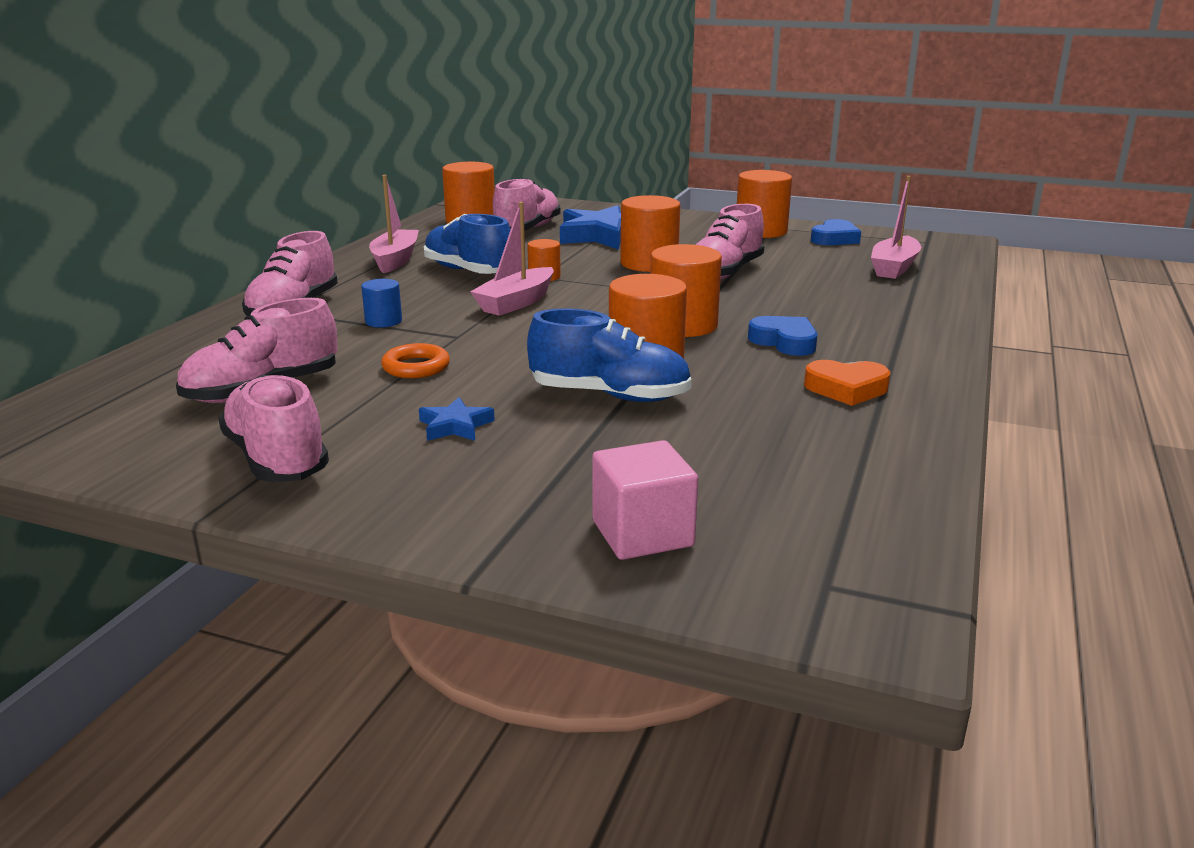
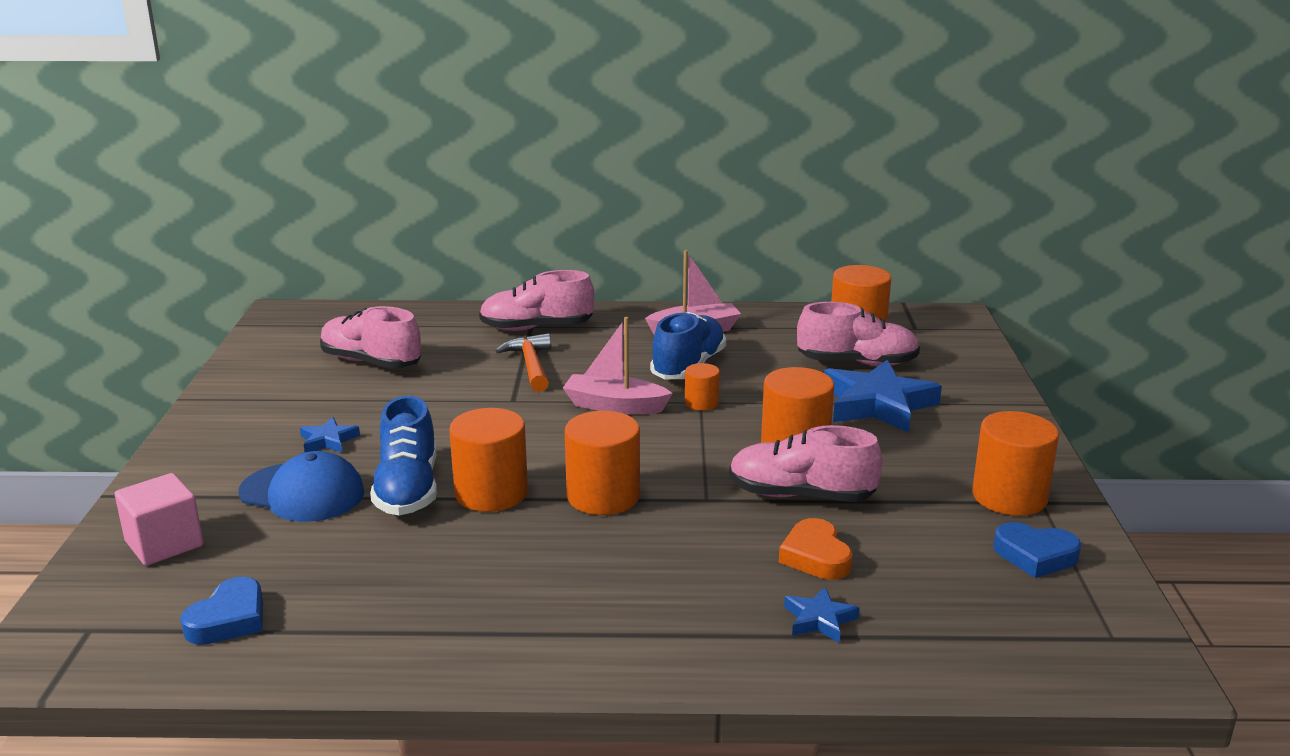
camera: 70 degrees right, 0 degrees up
pink shoe [218,374,329,482] -> none
blue cylinder [361,279,402,328] -> orange hammer [496,333,551,392]
orange ring [381,343,450,378] -> none
blue heart [748,316,818,356] -> blue heart moved to [180,577,263,645]
orange heart [804,360,890,406] -> orange heart moved to [779,518,853,580]
pink boat [871,176,921,279] -> none
none -> blue cap [239,451,364,522]
none -> blue star [784,587,860,643]

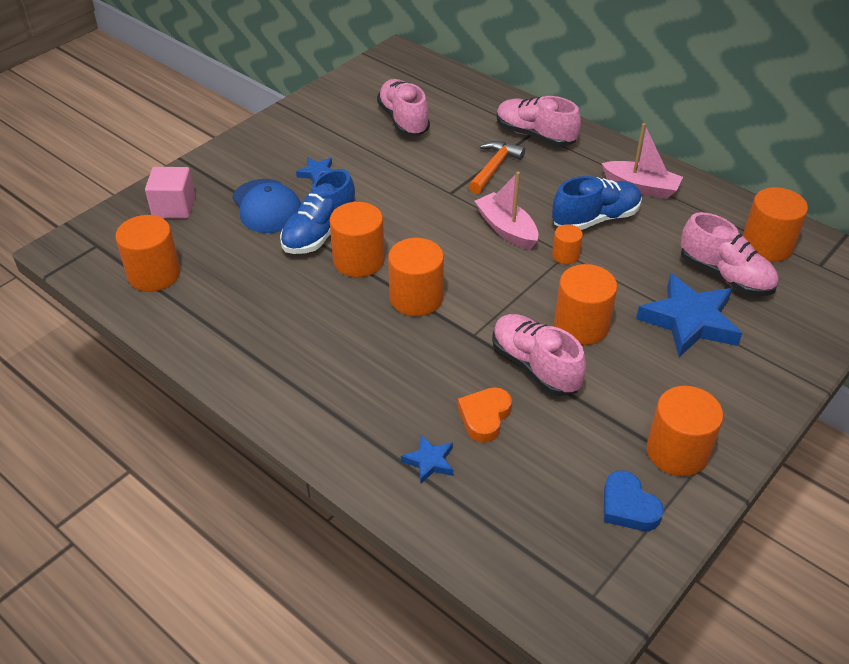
camera: 40 degrees right, 20 degrees up
blue heart [180,577,263,645] -> orange cylinder [115,215,180,292]

